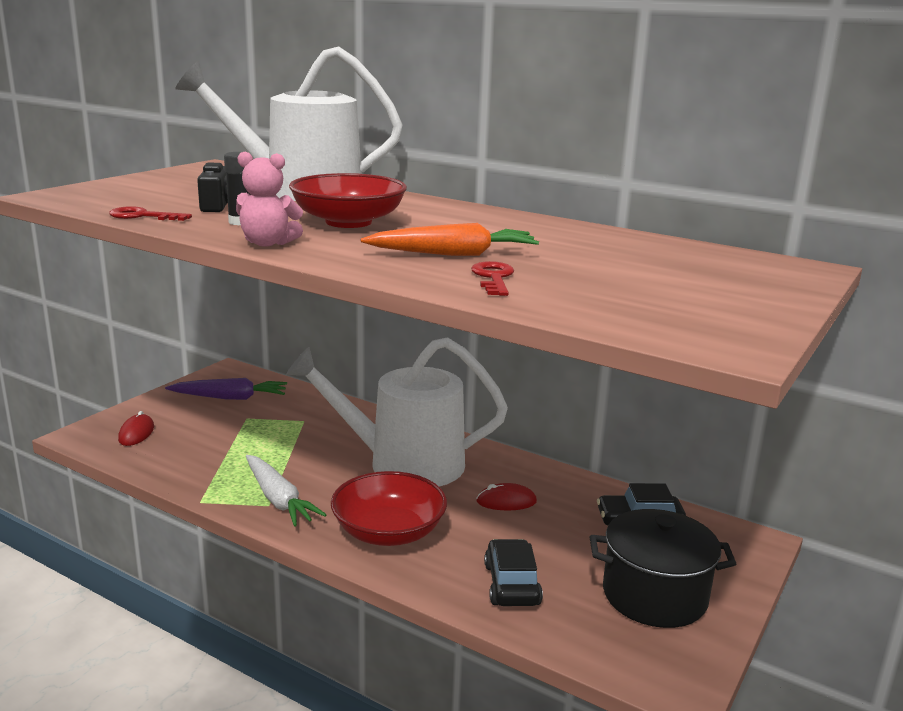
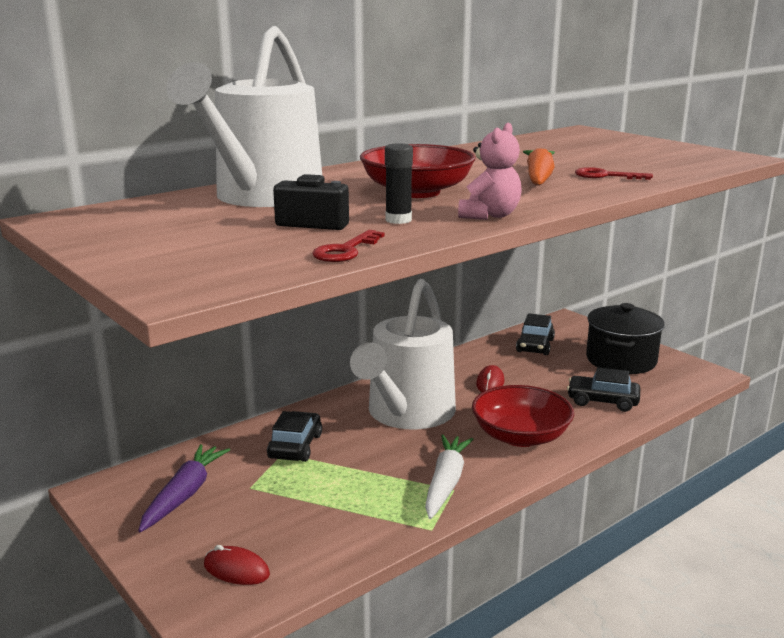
camera: 70 degrees left, 0 degrees up
white carrot [246,455,327,527] -> white carrot turned 60 degrees counterclockwise [425,434,474,519]
none -> black car [267,411,322,462]

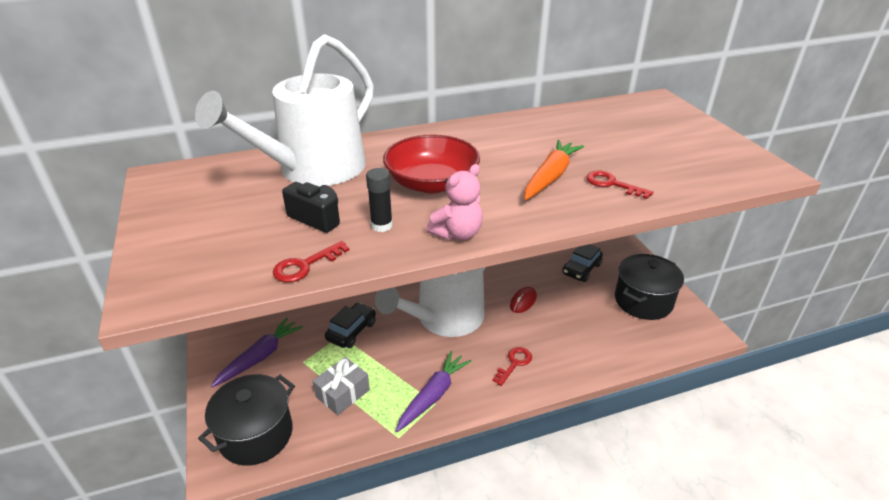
camera: 20 degrees right, 15 degrees up
red mouse [204,545,270,585] -> black pot [198,374,295,466]
white carrot [425,434,474,519] -> purple carrot [396,351,472,432]
red bowl [472,385,574,447] -> red key [492,347,532,386]
black car [567,367,640,412] -> none
none -> grey gift [313,357,370,415]

